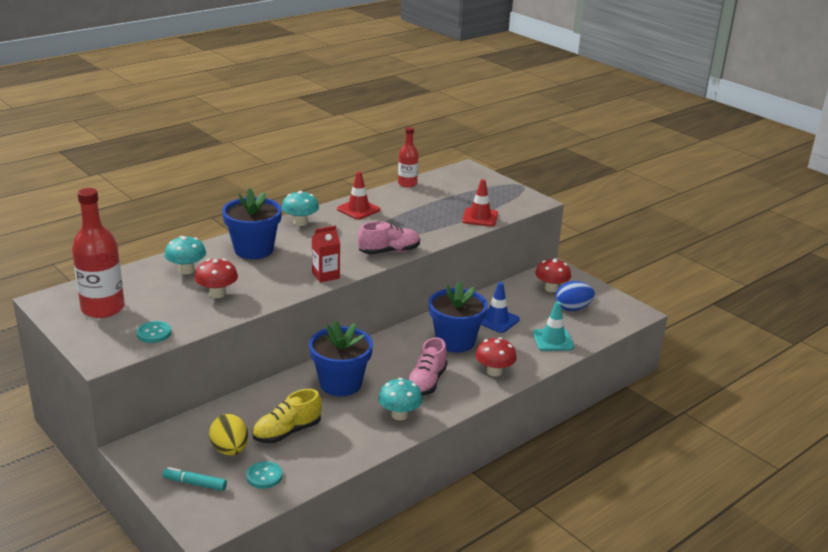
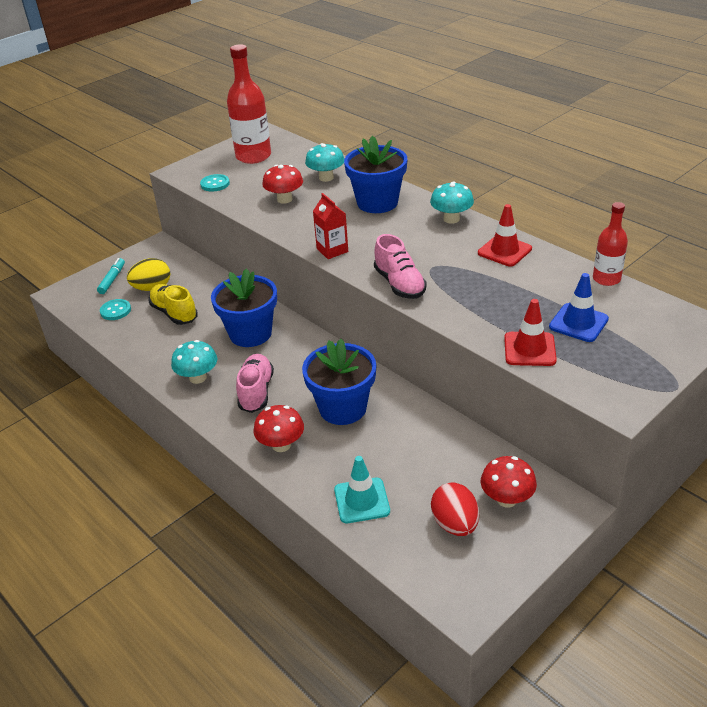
camera: 90 degrees right, 10 degrees up
pink shoe [407,337,447,396] -> pink shoe turned 75 degrees clockwise [236,354,274,413]
blue traffic cone [481,282,520,333] -> blue traffic cone moved to [549,273,609,342]
blue egg [555,281,595,311] -> red egg [431,482,479,536]

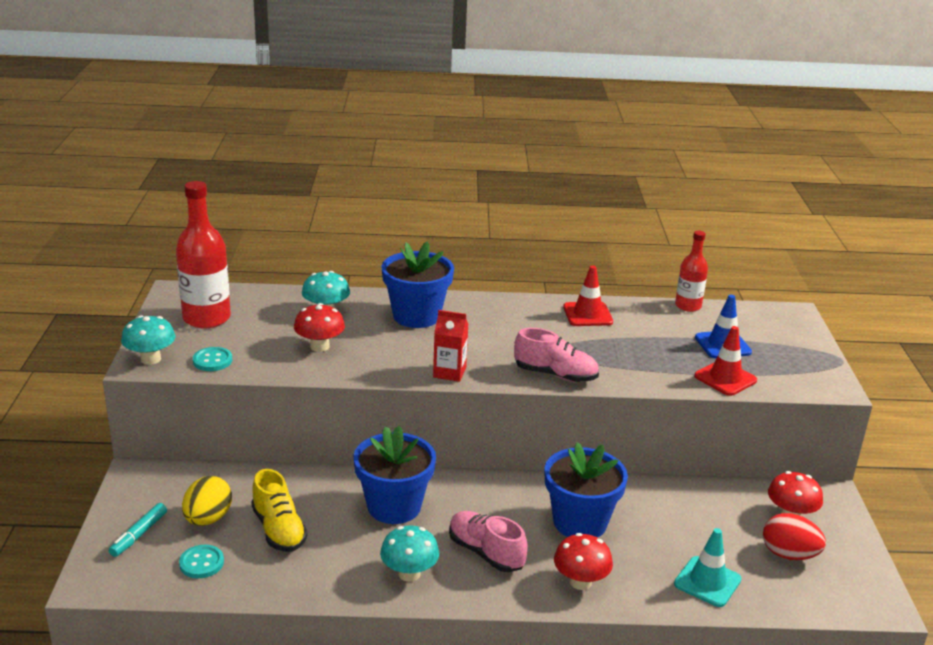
camera: 50 degrees left, 10 degrees down
turquoise marker [97,258,125,294] -> turquoise marker turned 120 degrees counterclockwise [109,503,167,557]
yellow shoe [149,284,198,325] -> yellow shoe turned 120 degrees counterclockwise [251,469,307,552]
turquoise mushroom [430,181,474,224] -> turquoise mushroom moved to [121,315,175,365]

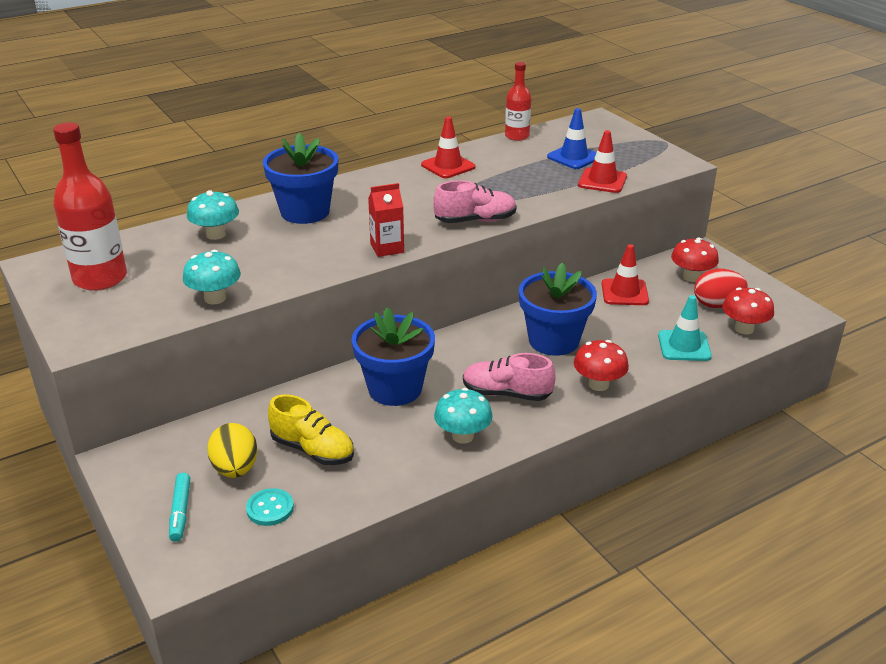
camera: 30 degrees left, 5 degrees up
turquoise mushroom [121,315,175,365] -> turquoise mushroom moved to [183,250,241,304]
turquoise button [193,347,232,371] -> none
red mushroom [294,303,345,352] -> red mushroom moved to [722,287,774,335]
none -> red traffic cone [602,244,649,305]

